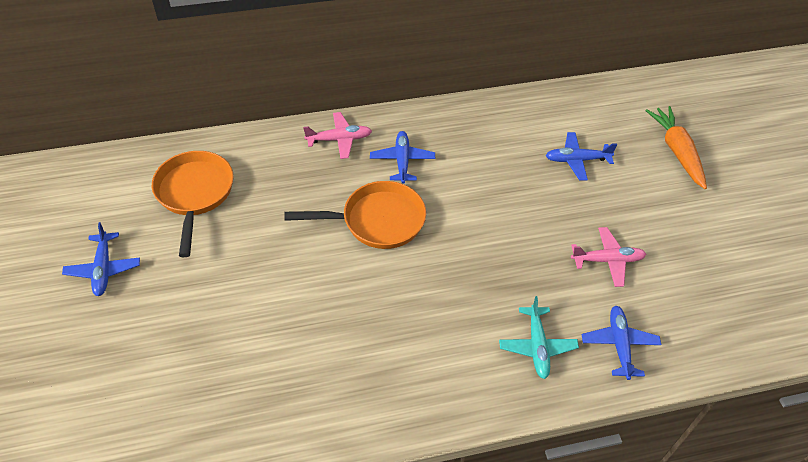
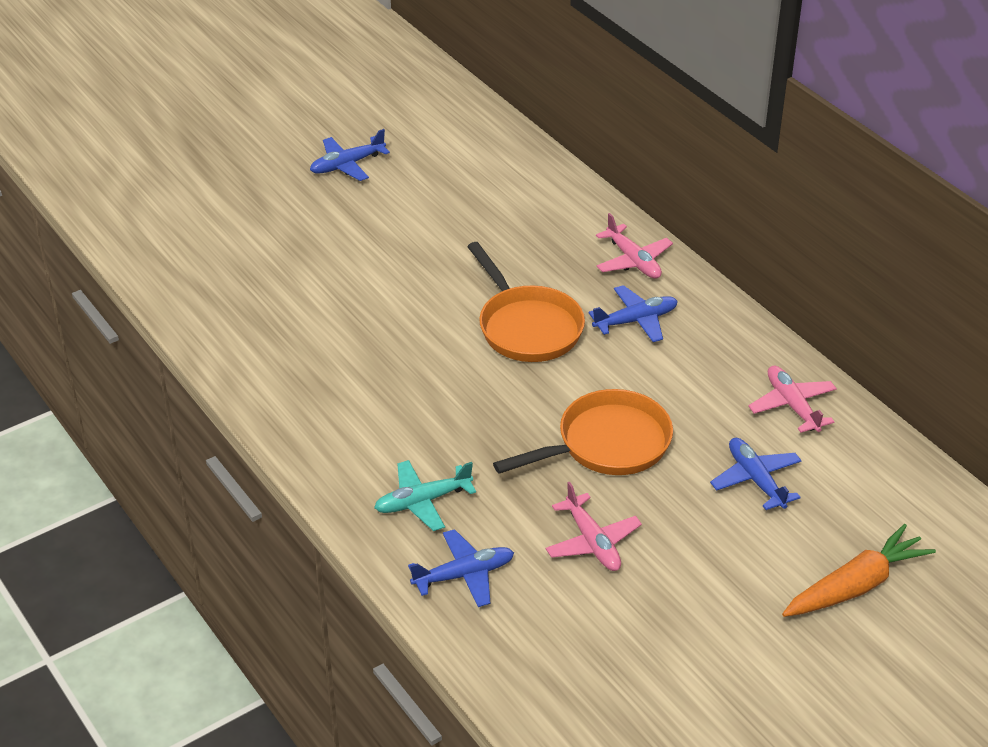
camera: 70 degrees right, 10 degrees down
orange pan [152,151,234,257] -> orange pan moved to [493,389,673,475]
none -> pink plane [748,366,837,433]

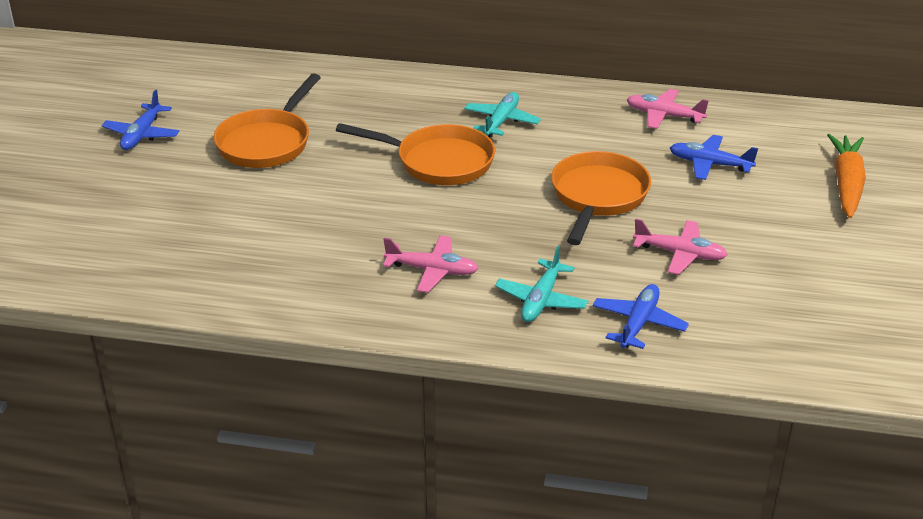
camera: 45 degrees left, 5 degrees down
blue plane [589,285,678,342] -> turquoise plane [464,92,541,137]
pink plane [596,213,673,279] -> pink plane moved to [383,235,479,293]
none -> orange pan [214,74,321,168]

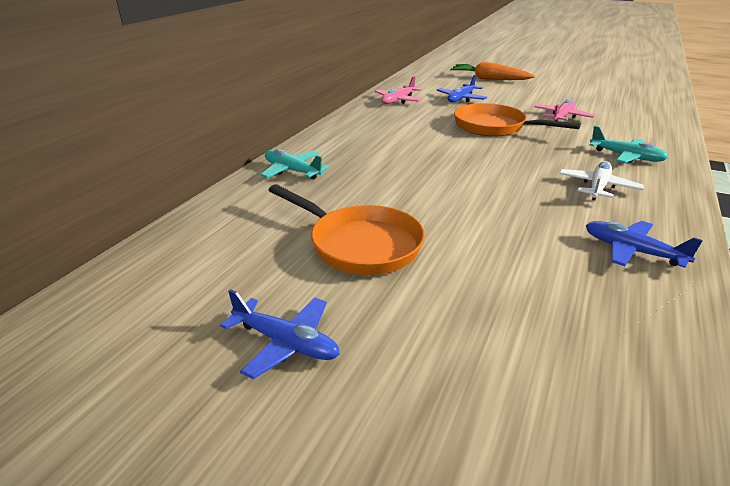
camera: 75 degrees left, 5 degrees down
orange pan [336,123,495,185] -> none
pink plane [383,235,479,293] -> white plane [559,161,644,200]
turquoise plane [464,92,541,137] -> turquoise plane moved to [261,149,330,179]
blue plane [593,284,689,349] -> blue plane moved to [586,221,703,268]

